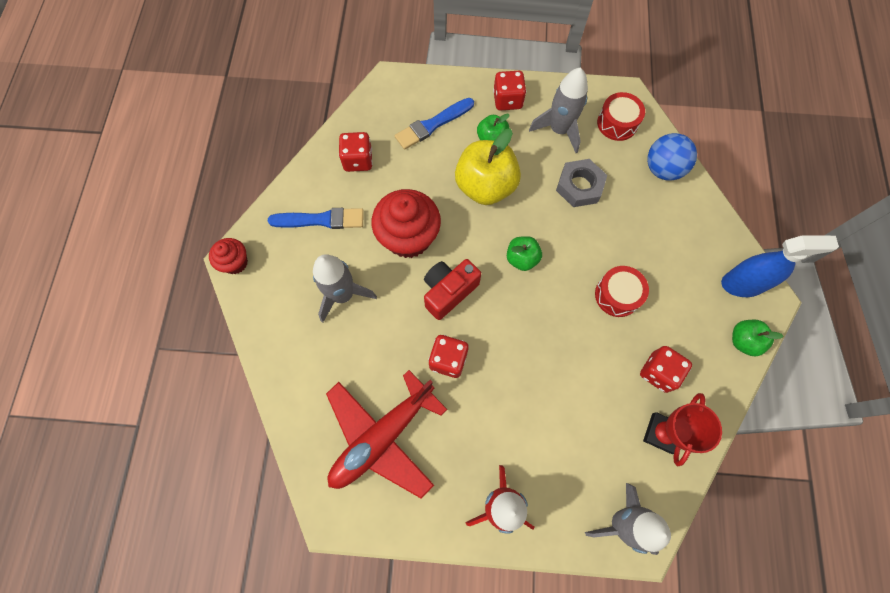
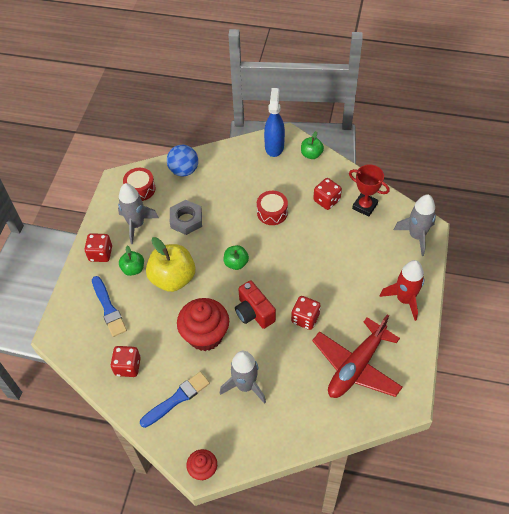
camera: 80 degrees left, 15 degrees down
blue brush [268,208,364,229] -> blue brush turned 45 degrees clockwise [140,372,210,428]
red plane [326,370,448,499] -> red plane turned 75 degrees clockwise [312,315,403,398]

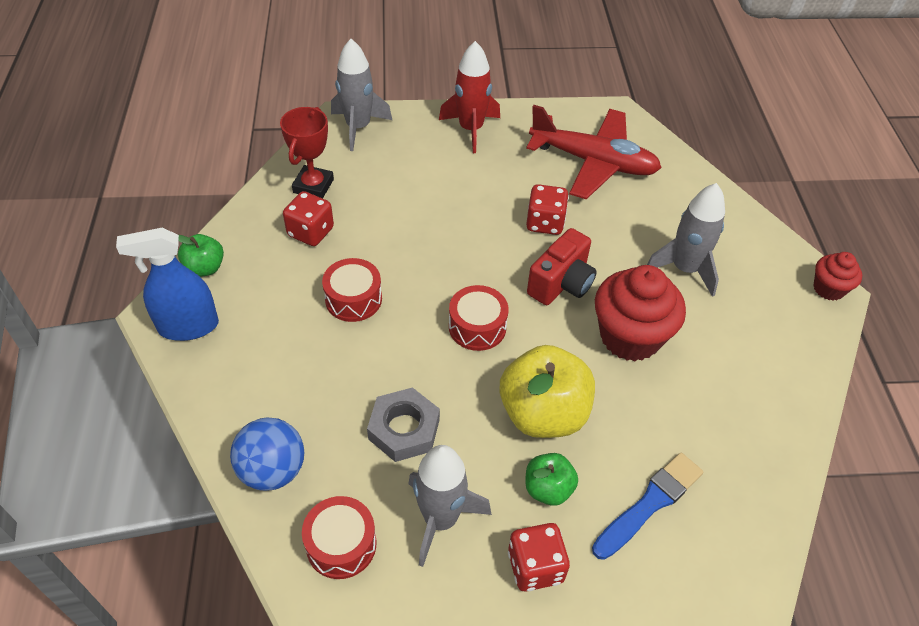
camera: 110 degrees left, 5 degrees down
red dice [110,346,141,377] -> none
blue brush [140,372,210,428] -> none
green apple [224,245,249,270] -> red drum [449,285,509,351]

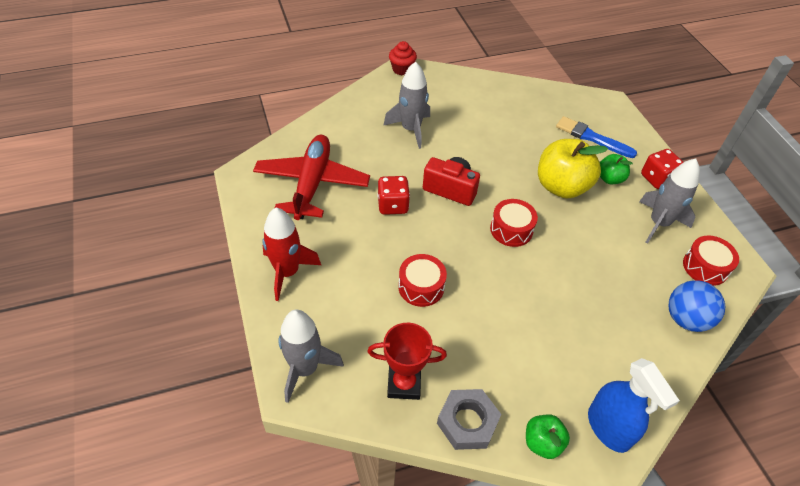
camera: 105 degrees left, 0 degrees up
red dice [283,191,334,246] -> none
red drum [322,258,382,322] -> red drum moved to [398,254,447,307]
grey nut [367,387,440,462] -> grey nut moved to [437,389,501,450]
red cupcake [595,265,686,361] -> none

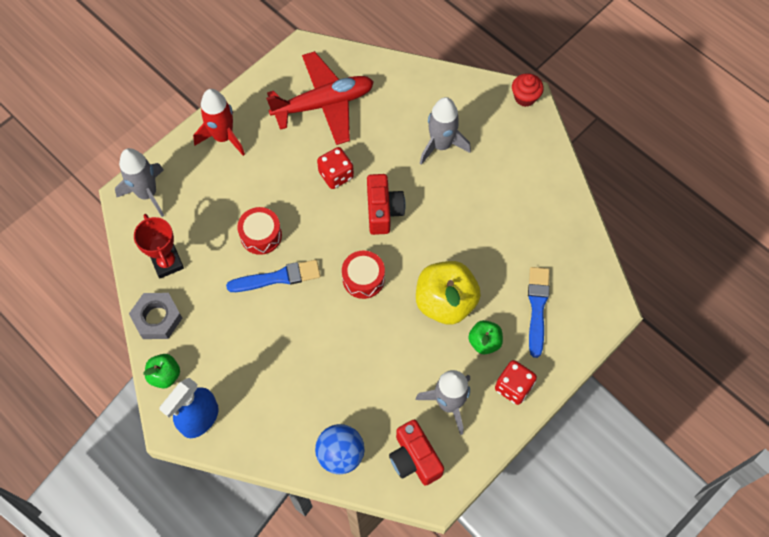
camera: 65 degrees right, 15 degrees up
red drum [683,236,739,286] -> red camera [389,420,444,486]
none -> blue brush [226,260,321,292]

